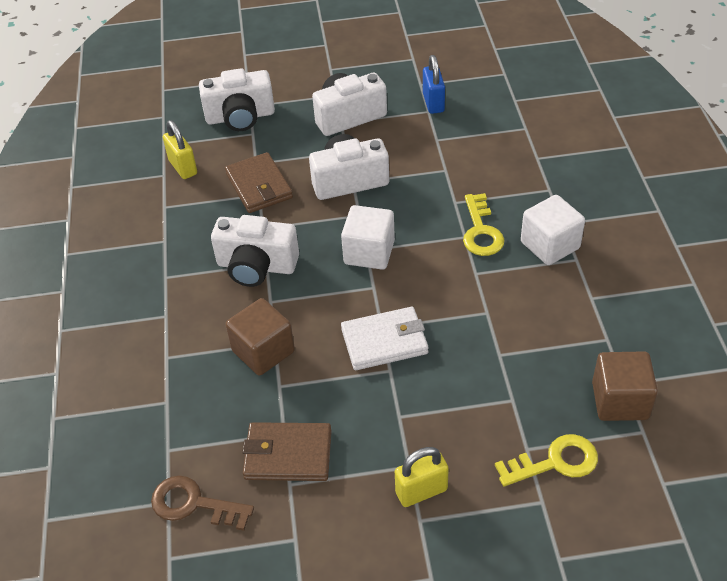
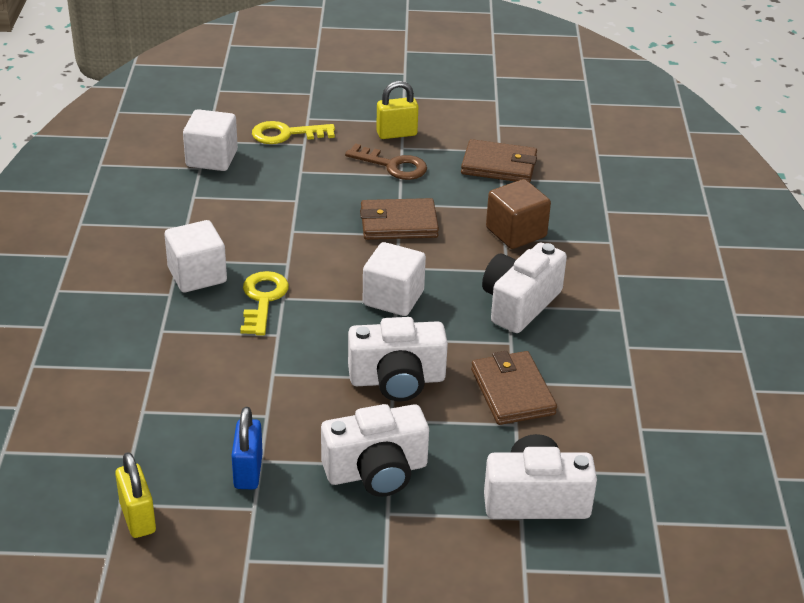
camera: 175 degrees left, 10 degrees down
brown key [151,476,254,531] -> brown key moved to [345,143,427,180]
yellow padlock [163,120,197,179] -> yellow padlock moved to [115,452,156,538]
white camera [211,215,299,287] -> white camera turned 75 degrees counterclockwise [482,242,567,333]
white wallet [341,307,428,370] -> brown wallet [360,198,439,240]
brown cube [592,351,658,421] -> white cube [183,109,238,171]

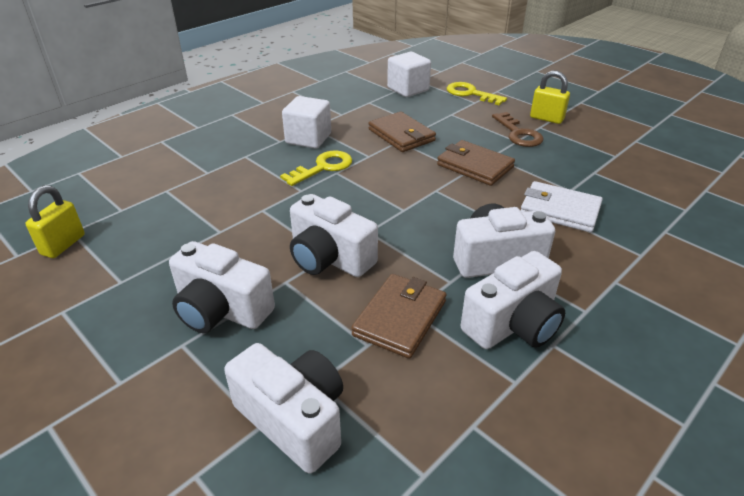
camera: 45 degrees right, 0 degrees up
blue padlock [231,407,263,489] -> none
white cube [363,242,426,316] -> none
brown wallet [461,139,537,182] -> brown wallet moved to [369,112,436,152]
brown cube [486,179,551,249] -> white wallet [520,181,603,232]
none -> white camera [460,251,565,349]

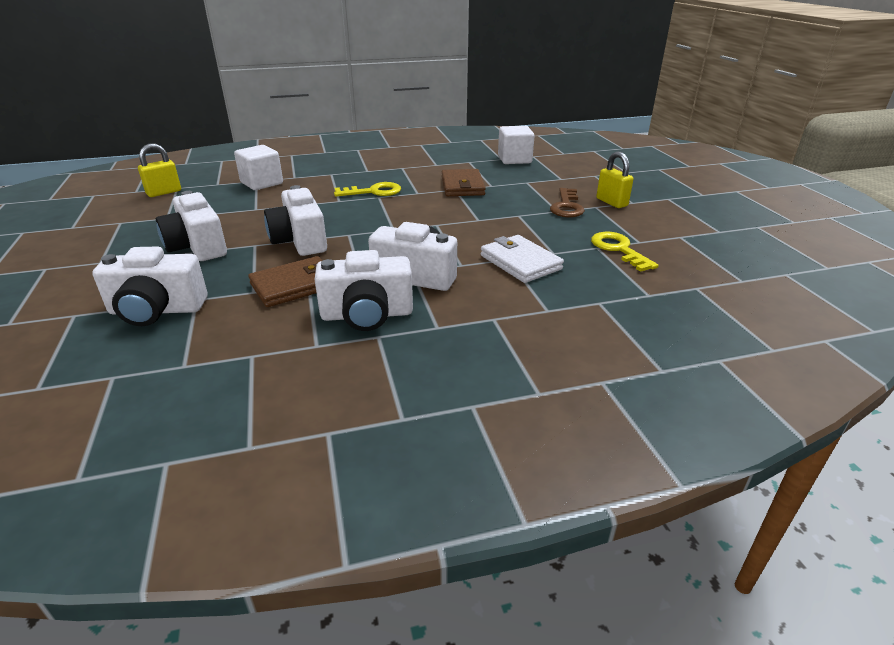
camera: 30 degrees right, 5 degrees down
white camera [224,343,343,474] -> white camera turned 105 degrees clockwise [92,246,208,326]
white cube [282,96,331,149] -> white cube moved to [234,145,283,190]
brown wallet [437,140,515,186] -> none
yellow key [447,82,507,105] -> yellow key moved to [591,232,659,272]

